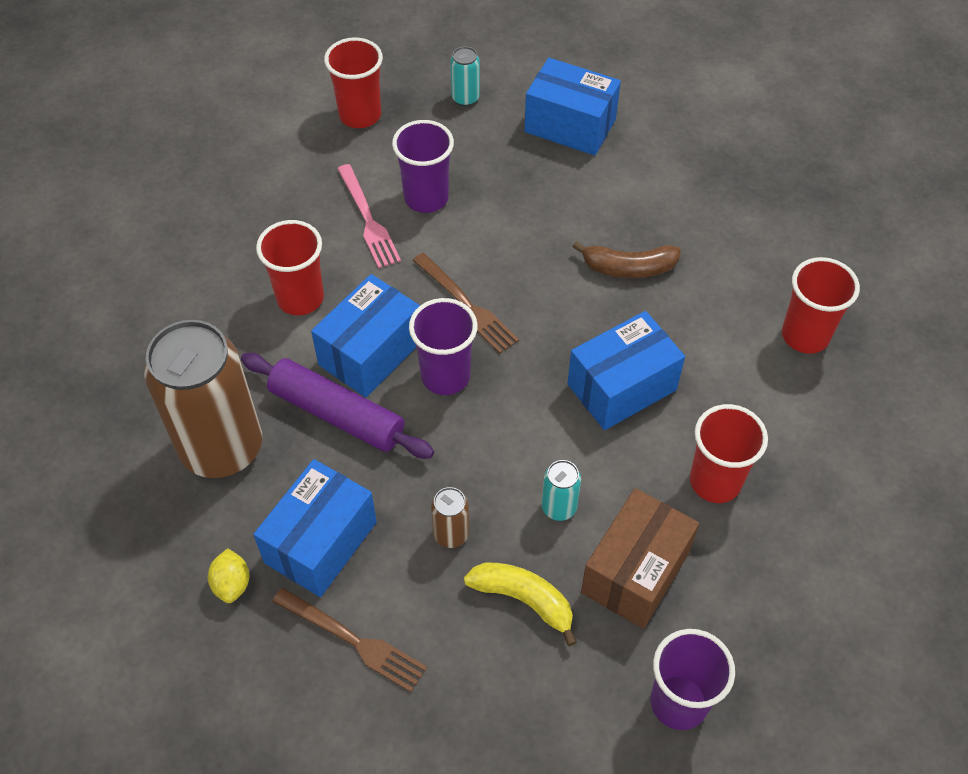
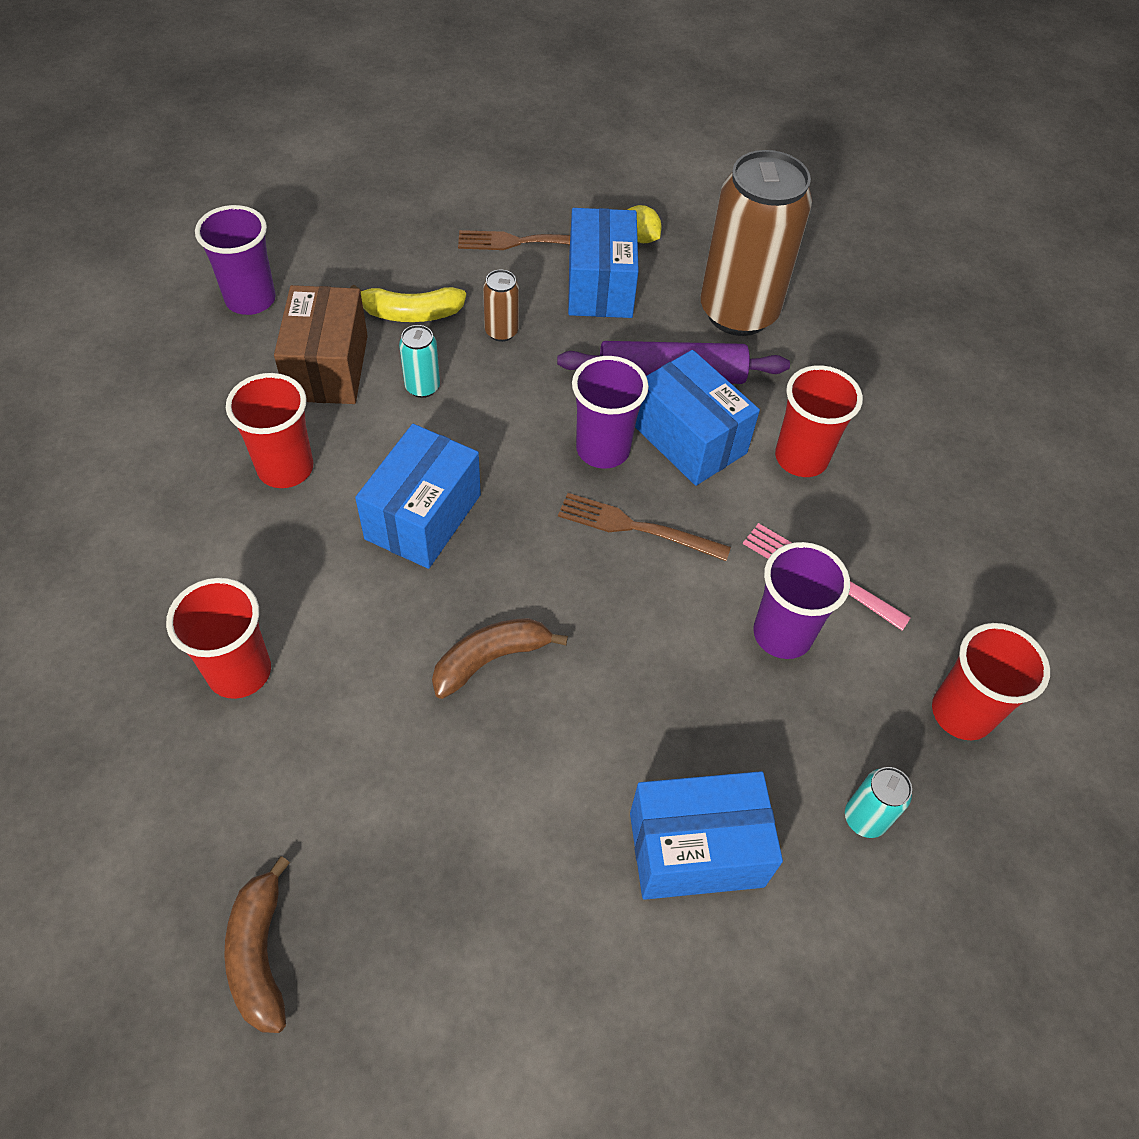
camera: 145 degrees right, 0 degrees up
blue box [311,274,420,398] -> blue box turned 45 degrees counterclockwise [635,350,760,486]
none -> brown banana [224,856,290,1033]

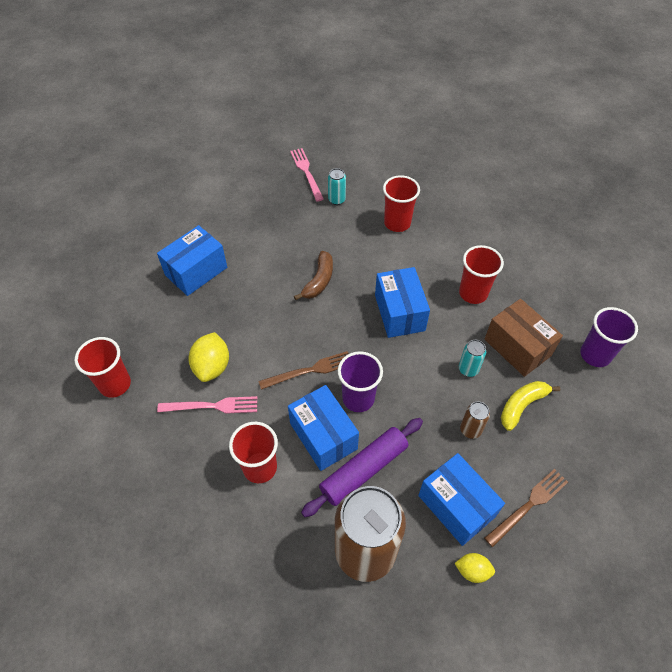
camera: 145 degrees right, 0 degrees up
brown banana [224,856,290,1033] -> pink fork [290,148,324,202]
blue box [635,350,760,486] -> blue box turned 45 degrees clockwise [288,385,359,471]
purple cup [753,542,850,659] -> yellow lemon [189,332,229,382]
turquoise can [845,767,912,838] -> turquoise can moved to [328,168,346,205]

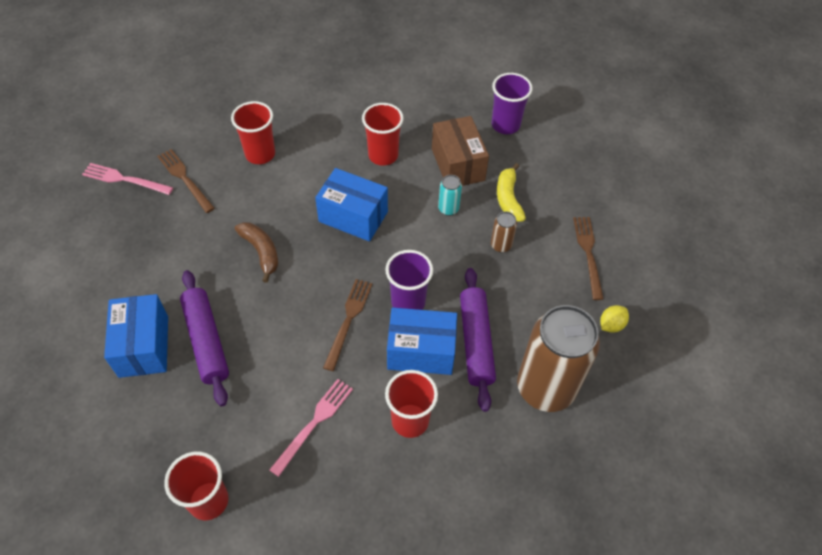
camera: 55 degrees left, 0 degrees up
yellow lemon [189,332,229,382] -> none
turquoise can [328,168,346,205] -> brown fork [157,149,215,213]
blue box [418,453,505,546] -> none
brown box [485,299,563,377] -> brown box turned 75 degrees clockwise [432,116,489,186]
none -> purple rolling pin [180,270,229,406]

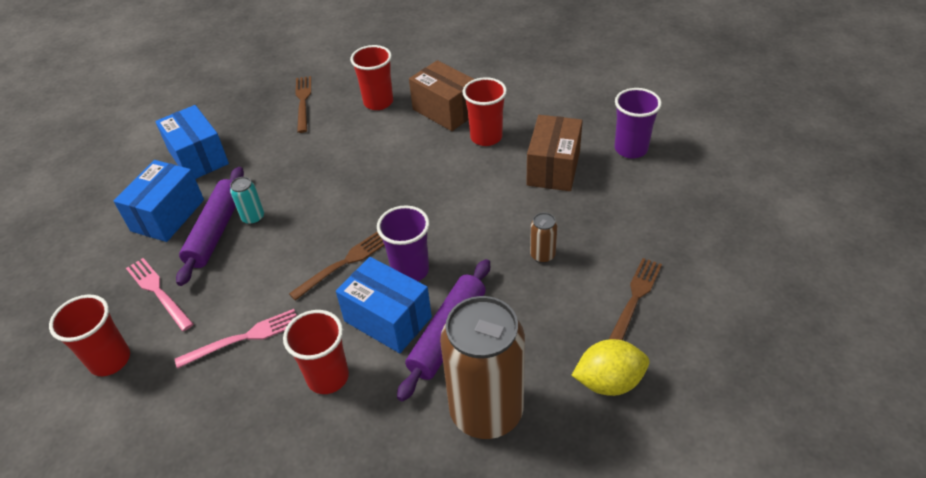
camera: 35 degrees right, 10 degrees down
pink fork [82,163,173,195] -> pink fork moved to [126,258,193,331]
brown banana [235,222,278,283] -> none
blue box [315,168,388,241] -> blue box moved to [155,105,229,179]
turquoise can [438,175,462,216] -> turquoise can moved to [230,177,264,225]
yellow banana [497,163,526,221] -> none
yellow lemon [600,305,629,333] -> yellow lemon [571,339,649,396], size x1.68
none -> brown box [409,60,474,131]

